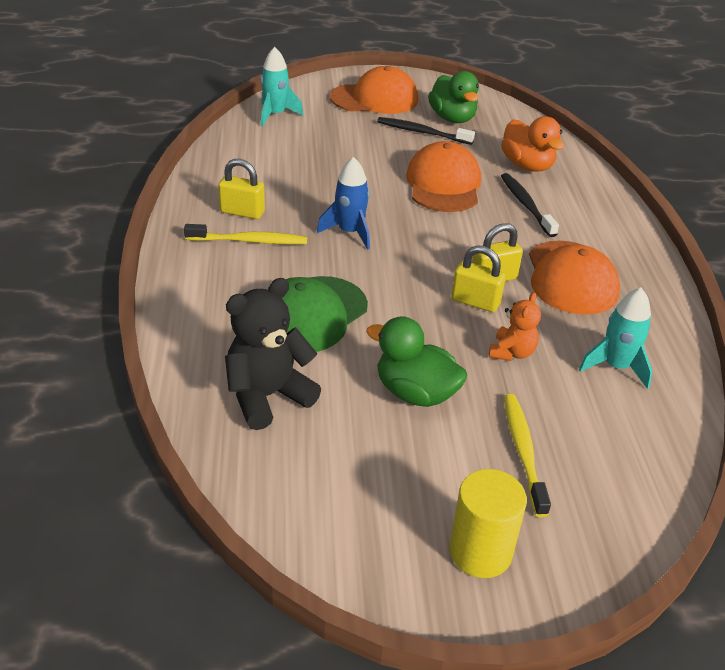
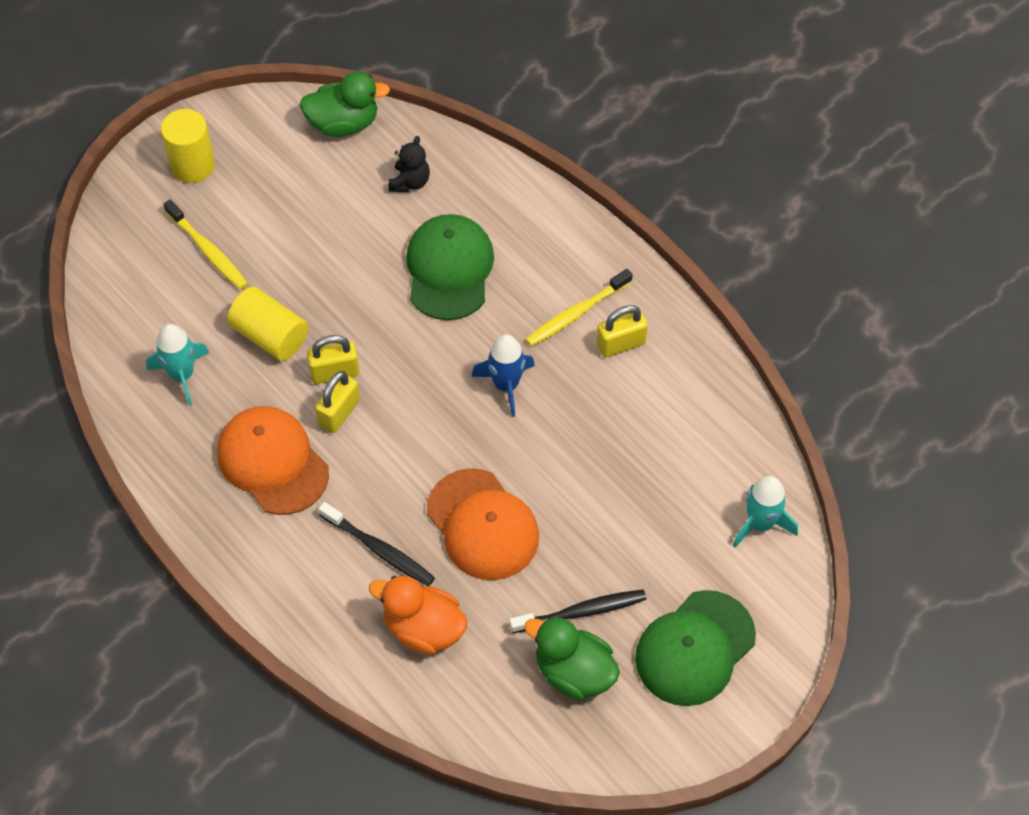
camera: 145 degrees right, 20 degrees up
black teddy bear [225,278,321,430] -> black teddy bear [389,136,430,192], size x0.57
orange cap [330,66,418,114] -> green cap [635,590,756,706]
green duck [366,316,467,407] -> green duck moved to [300,72,390,137]
orange teddy bear [489,292,541,361] -> yellow cylinder [227,287,308,361]

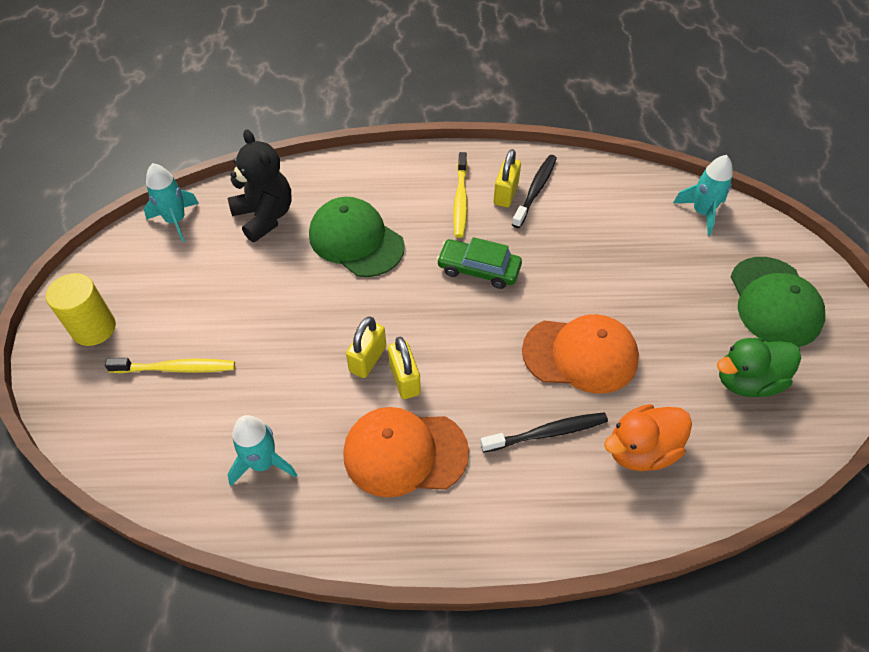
camera: 50 degrees left, 5 degrees down
yellow cylinder [227,287,308,361] -> none
green duck [300,72,390,137] -> turquoise rocket [144,163,199,242]
black teddy bear [389,136,430,192] -> black teddy bear [228,129,292,242], size x1.74
blue rocket [471,334,535,417] -> green car [437,237,522,289]
black toothbrush [510,590,646,633] -> black toothbrush moved to [512,155,557,228]

